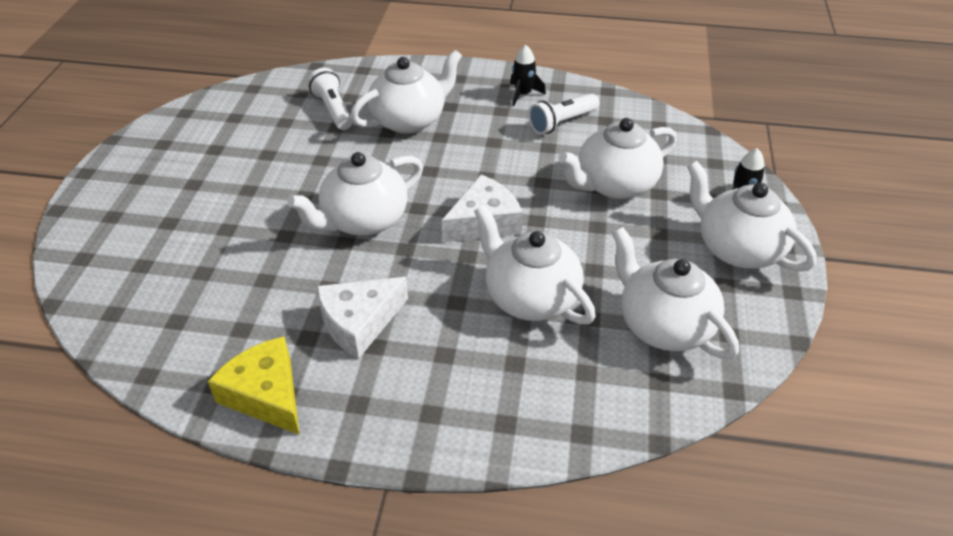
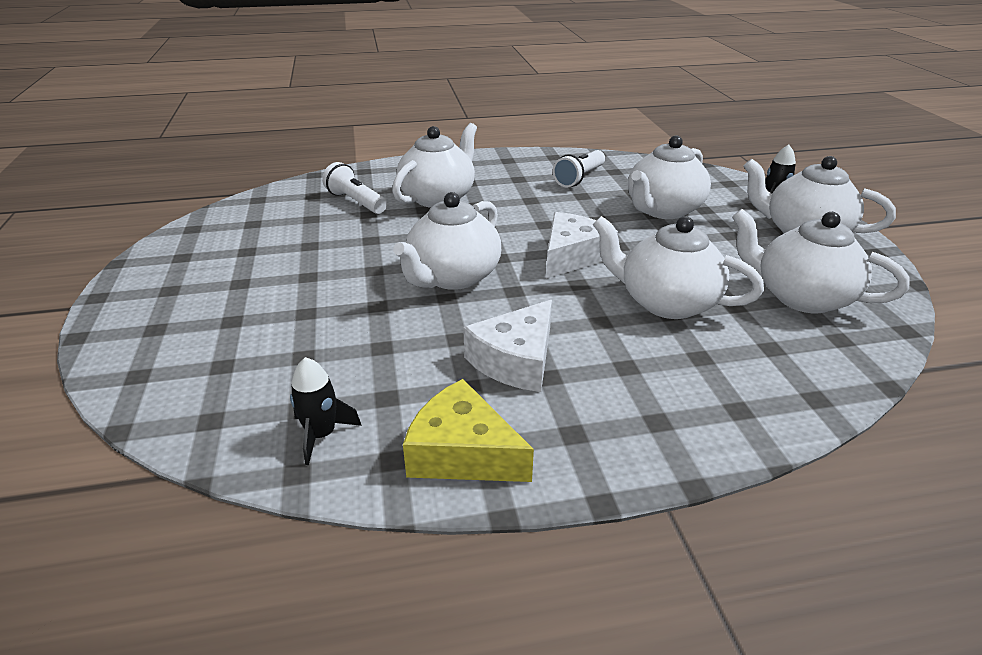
camera: 20 degrees left, 10 degrees down
black rocket [510,45,546,106] -> black rocket moved to [290,357,362,465]

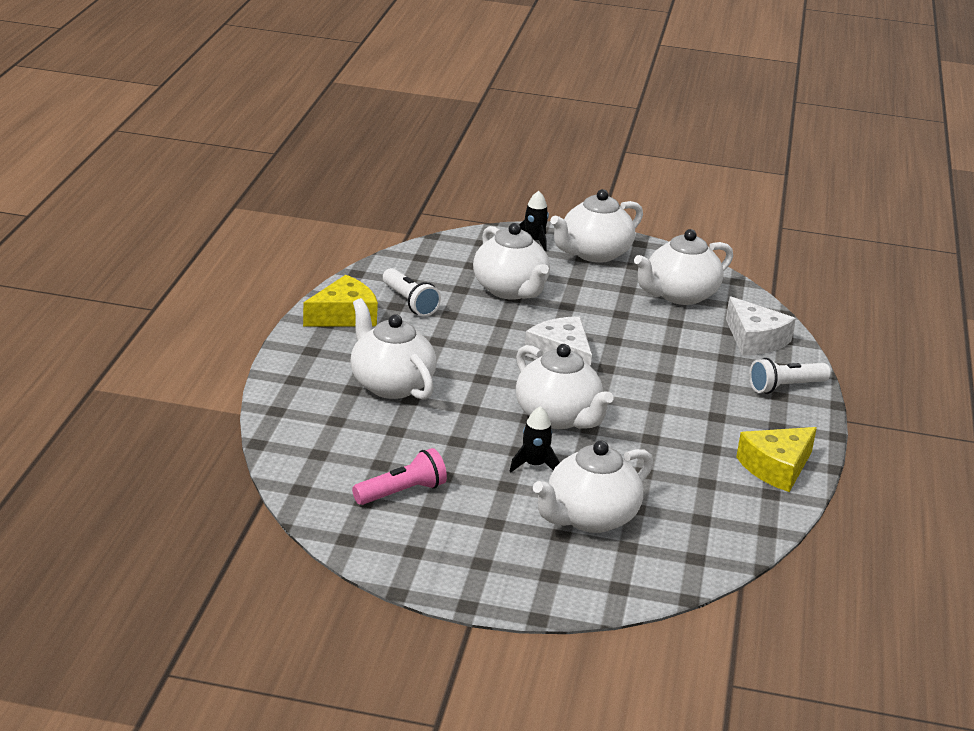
camera: 70 degrees left, 5 degrees down
black rocket [290,357,362,465] -> black rocket moved to [509,406,560,473]
white flashlight [322,162,387,214] -> white flashlight moved to [749,358,831,394]
white cheese [463,300,552,392] -> white cheese moved to [726,296,796,356]
white teapot [593,216,764,319] -> white teapot moved to [533,440,653,533]
none -> yellow cheese [303,275,378,326]
none -> pink flashlight [352,448,447,505]

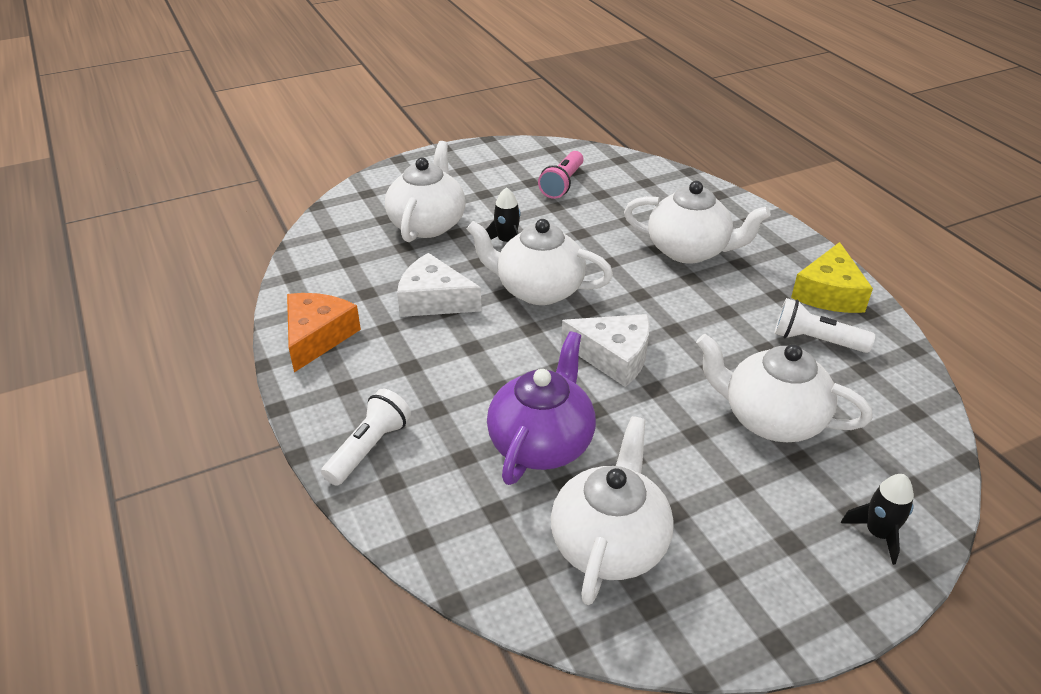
camera: 145 degrees right, 10 degrees up
white teapot [550,189,643,263] -> none
white cheese [726,296,796,356] -> white cheese moved to [397,253,482,317]
yellow cheese [736,427,817,492] -> orange cheese [287,293,361,372]
none -> purple teapot [487,331,596,485]

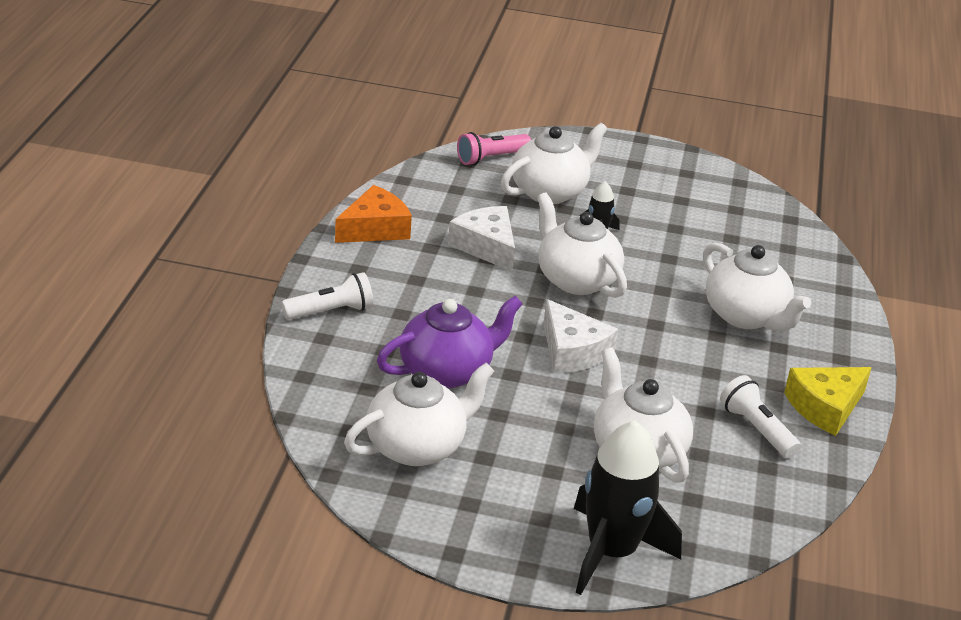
camera: 35 degrees right, 5 degrees down
pink flashlight [538,151,584,199] -> pink flashlight moved to [457,132,531,165]
black rocket [841,474,914,565] -> black rocket [574,420,682,595], size x2.10

